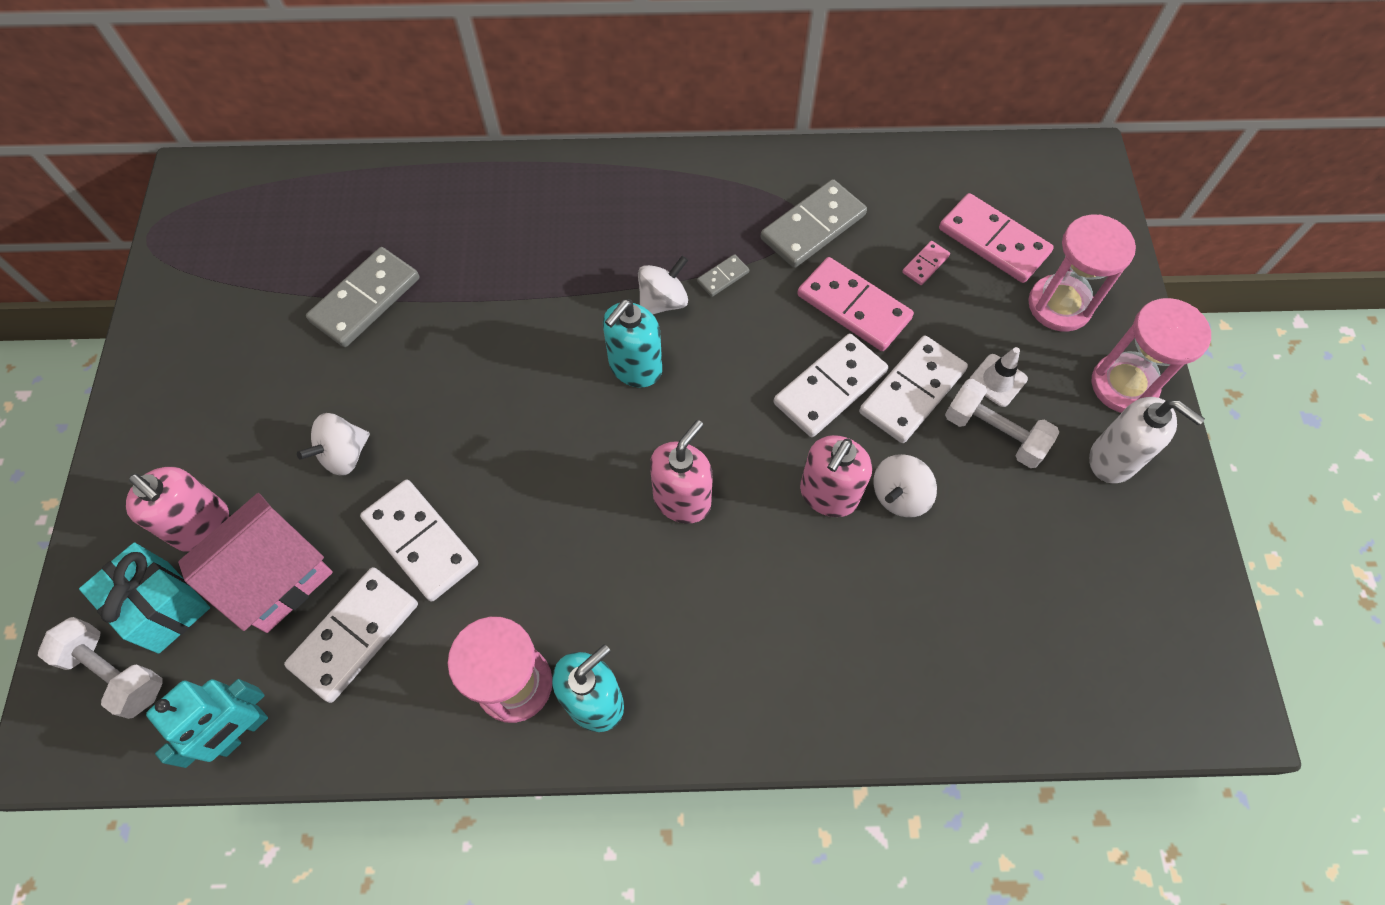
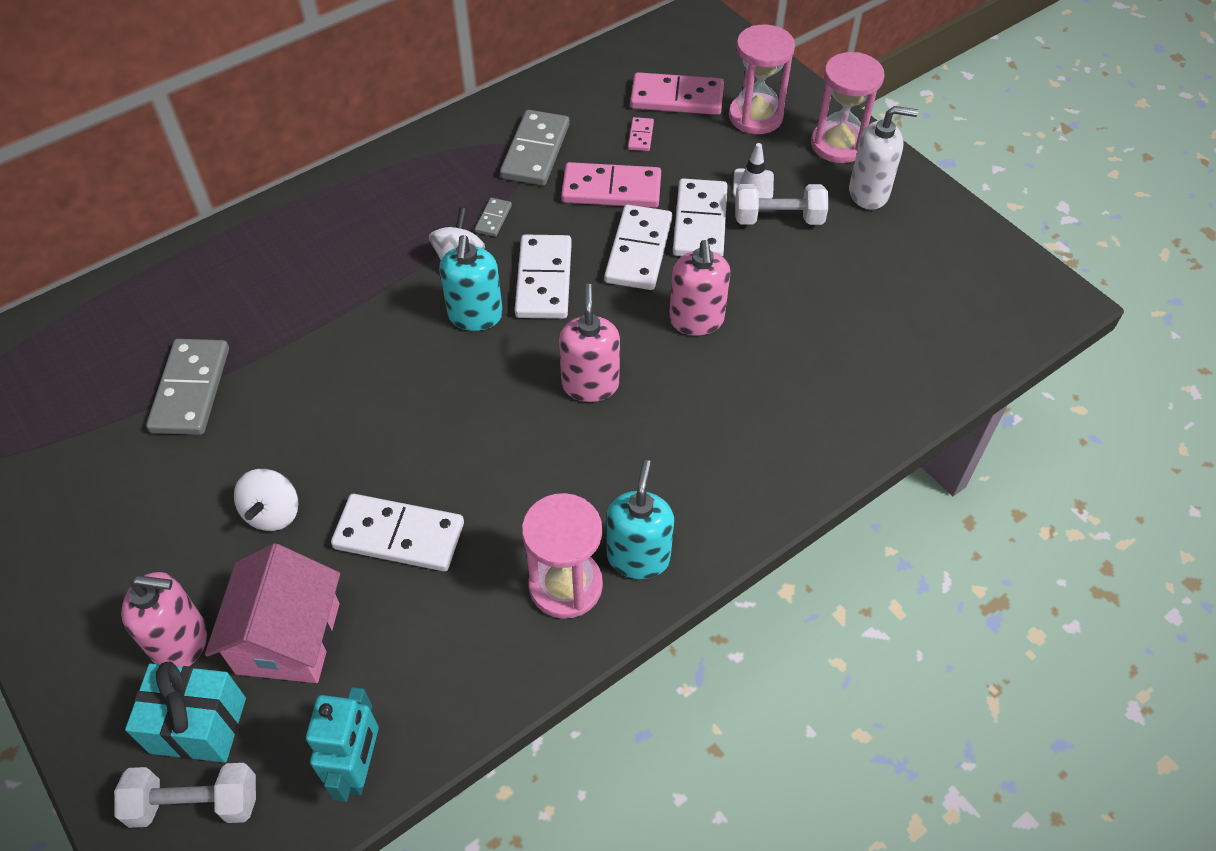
camera: 35 degrees left, 10 degrees down
white domino [284,567,418,703] -> white domino moved to [515,235,572,319]
white spinning top [874,454,937,517] -> none

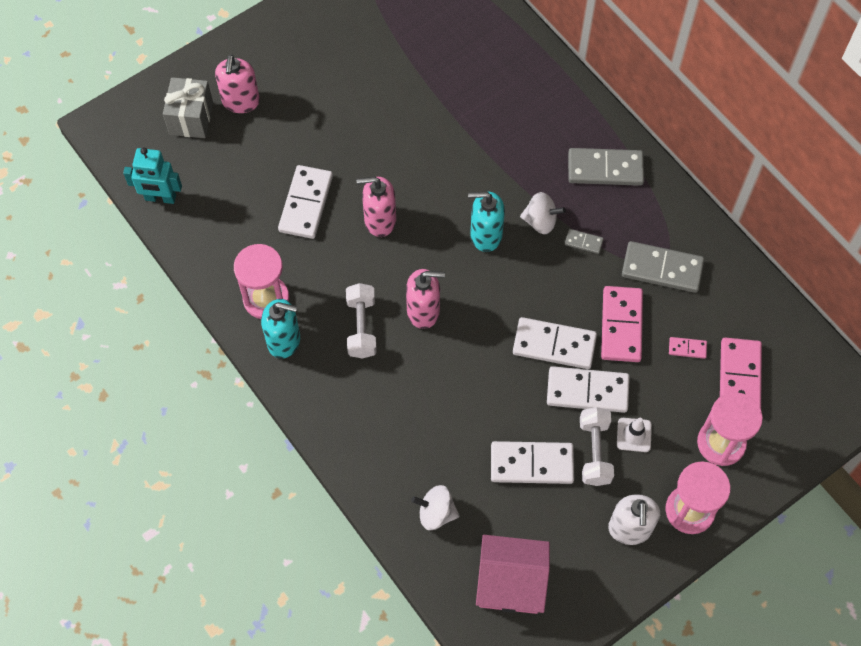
camera: 90 degrees right, 10 degrees up
white dumbbell [114,763,256,828] -> white dumbbell moved to [346,283,377,359]
turquoise gift [125,662,246,762] -> grey gift [163,77,213,138]
grey domino [146,339,229,435] -> grey domino moved to [568,148,644,186]
pink house [205,543,340,683] -> pink house moved to [476,535,550,614]
white spinning top [234,469,298,531] -> white spinning top moved to [411,485,460,530]
white domino [515,235,572,319] -> white domino moved to [491,441,574,484]
pink soap dispenser [669,240,730,335] -> pink soap dispenser moved to [356,176,396,237]

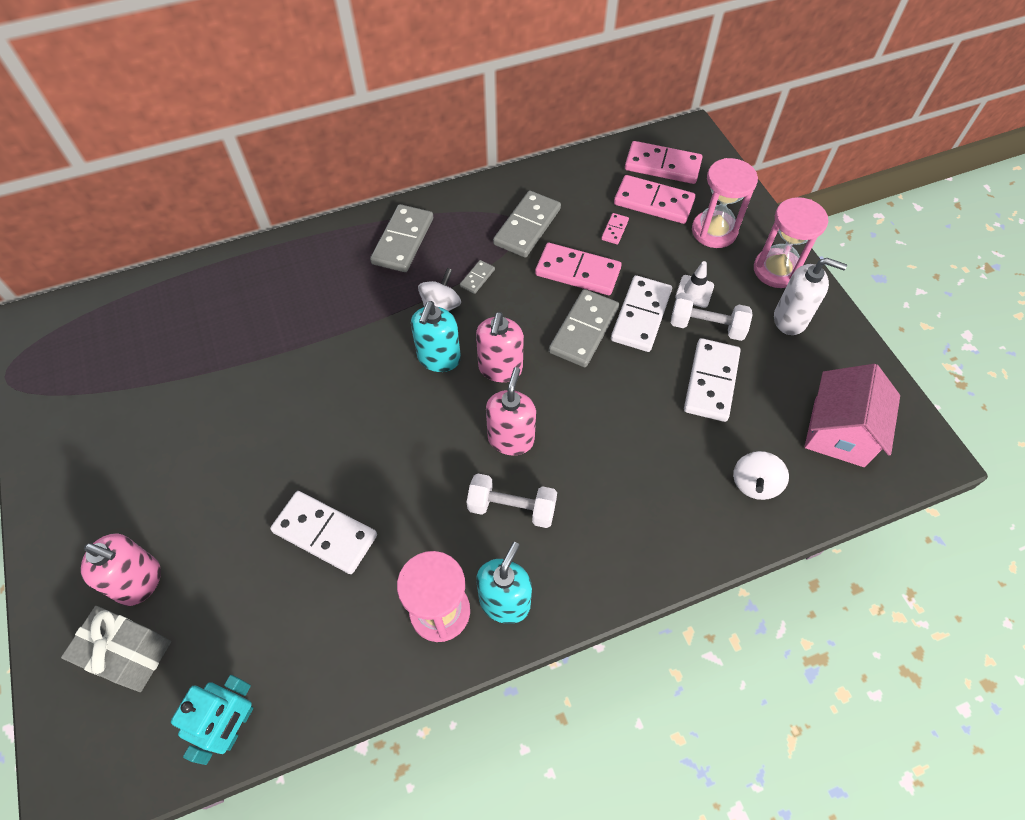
camera: 75 degrees left, 5 degrees down
pink soap dispenser [356,176,396,237] -> pink soap dispenser moved to [476,312,524,382]
white domino [513,317,597,369] -> grey domino [549,289,619,367]
none -> pink domino [625,141,702,184]

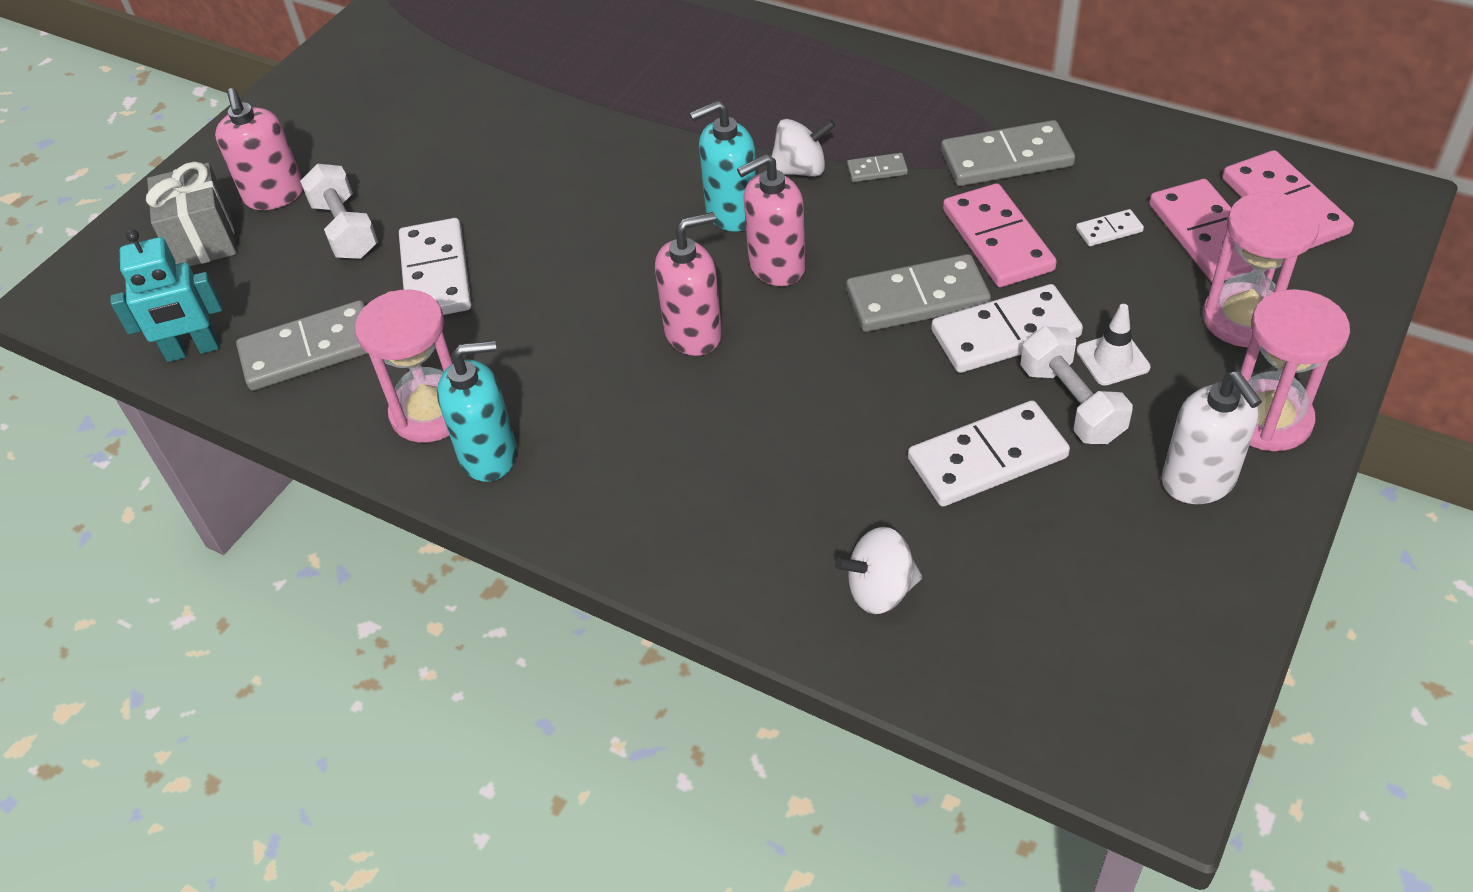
camera: 55 degrees right, 10 degrees down
grey domino [370,204,433,272] -> grey domino moved to [236,300,368,391]
white dumbbell [467,473,557,528] -> white dumbbell moved to [300,164,378,259]
pink domino [601,213,629,245] -> white domino [1076,209,1144,246]
pink house [805,364,900,467] -> none

